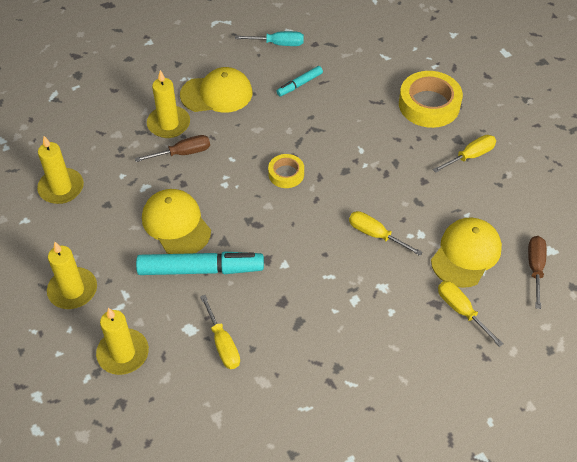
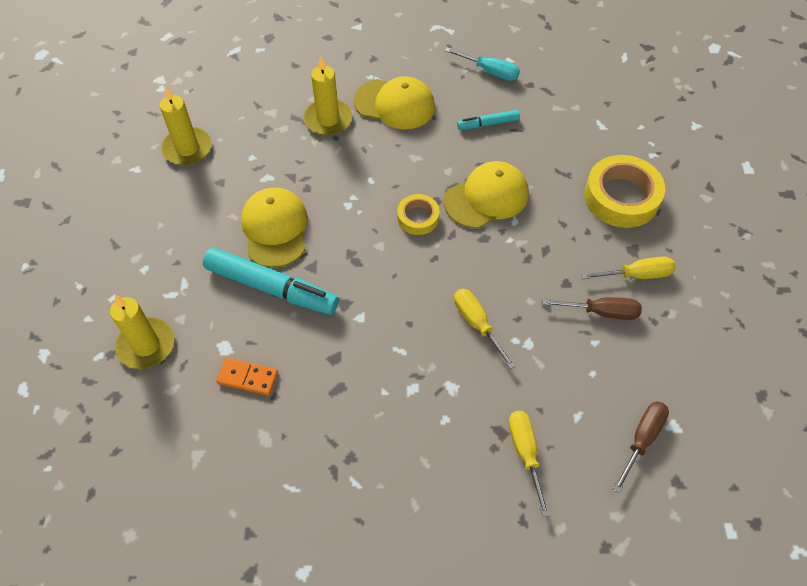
camera: 25 degrees right, 5 degrees up
yellow candle [47,242,97,309] -> none
brown screwdriver [135,135,210,162] -> brown screwdriver moved to [542,297,642,320]
yellow screwdriver [200,295,240,369] -> orange domino [216,358,278,396]
yellow cap [431,217,502,288] -> yellow cap moved to [444,161,529,229]

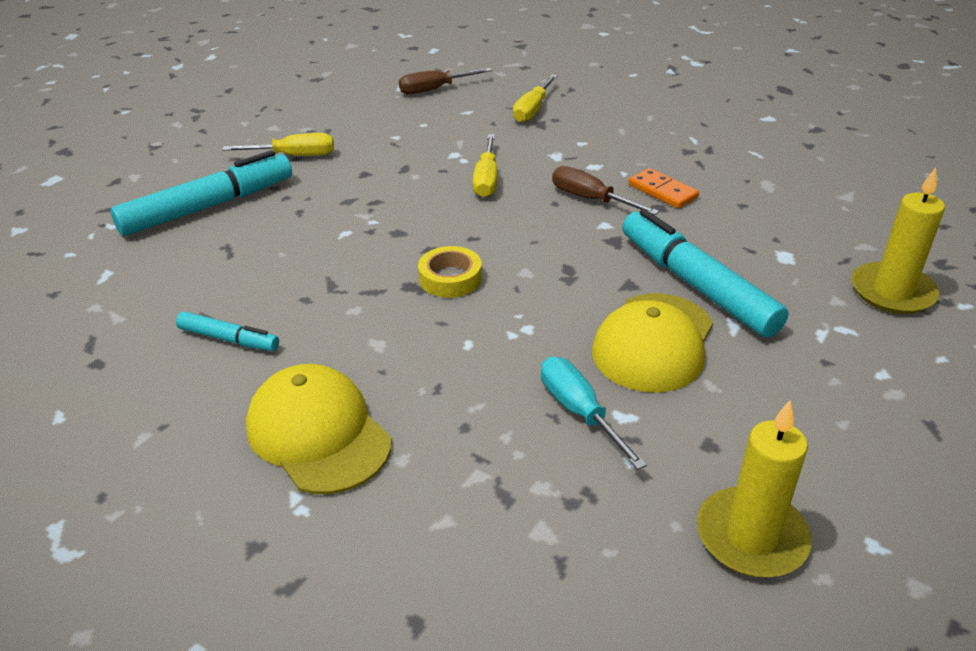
camera: 145 degrees left, 20 degrees down
orange domino [216,358,278,396] -> orange domino moved to [629,168,699,208]
yellow candle [304,56,352,135] -> none
yellow cap [444,161,529,229] -> none
turquoise screwdriver [445,48,520,81] -> turquoise screwdriver moved to [541,357,647,470]
brown screwdriver [542,297,642,320] -> brown screwdriver moved to [552,166,659,215]
yellow screwdriver [581,256,676,279] -> yellow screwdriver turned 150 degrees clockwise [222,133,334,156]
yellow tape [584,155,665,228] -> turquoise marker [111,150,292,236]

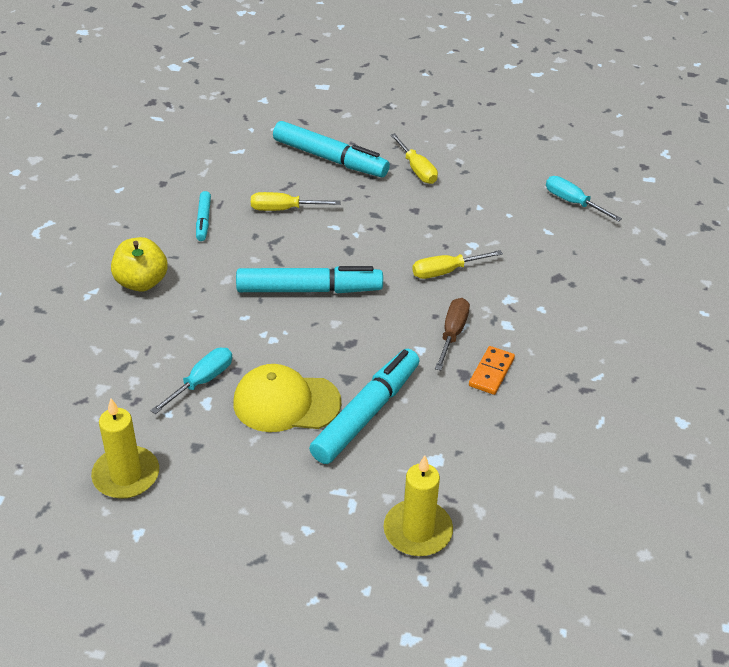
camera: 65 degrees right, 5 degrees up
yellow cap [246,364,392,494] -> yellow apple [111,237,168,292]
brown screwdriver [399,68,492,94] -> turquoise screwdriver [546,176,622,222]
yellow tape [418,246,482,298] -> turquoise marker [236,266,383,293]
yellow screwdriver [513,75,558,123] -> yellow screwdriver moved to [251,192,340,211]

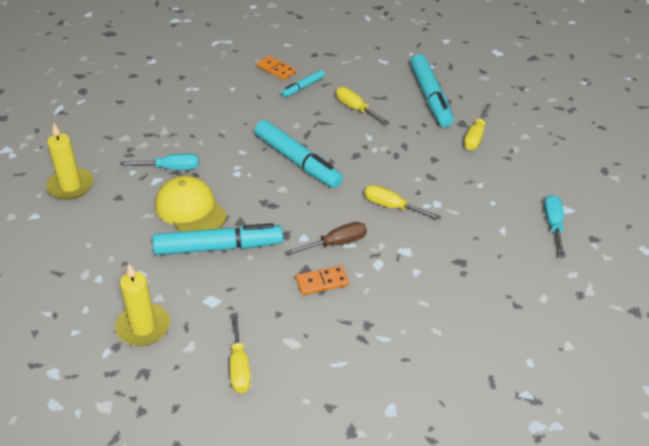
camera: 50 degrees right, 0 degrees up
yellow apple [111,237,168,292] -> none
none -> yellow screwdriver [230,313,251,393]
none -> orange domino [257,56,296,80]

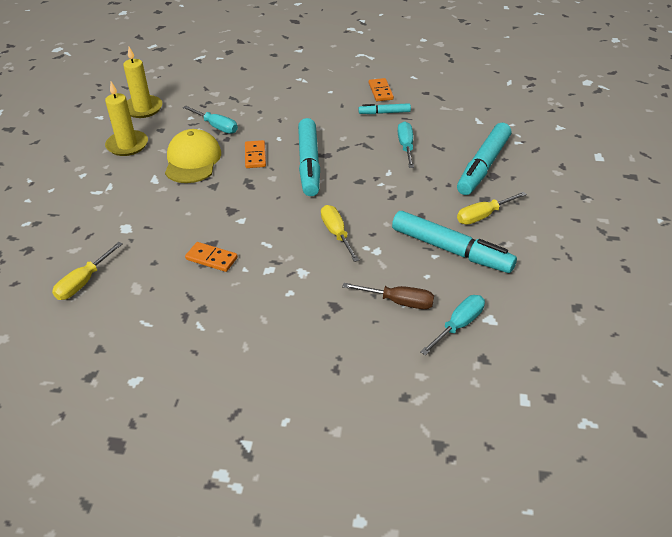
camera: 40 degrees right, 0 degrees up
yellow candle [115,264,170,346] -> yellow candle moved to [105,81,148,156]
turquoise marker [152,223,283,255] -> turquoise marker moved to [392,211,517,273]
brown screwdriver [286,222,367,255] -> brown screwdriver moved to [342,283,434,309]
yellow screwdriver [336,87,390,125] -> turquoise screwdriver [398,121,414,168]
none -> orange domino [245,140,266,168]

